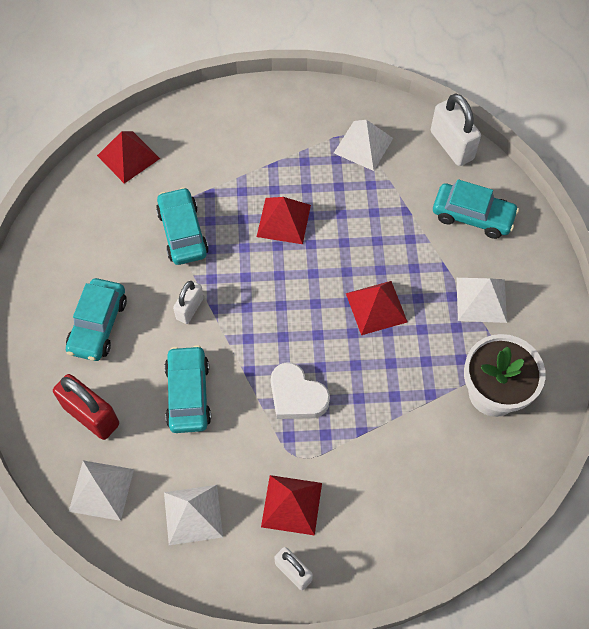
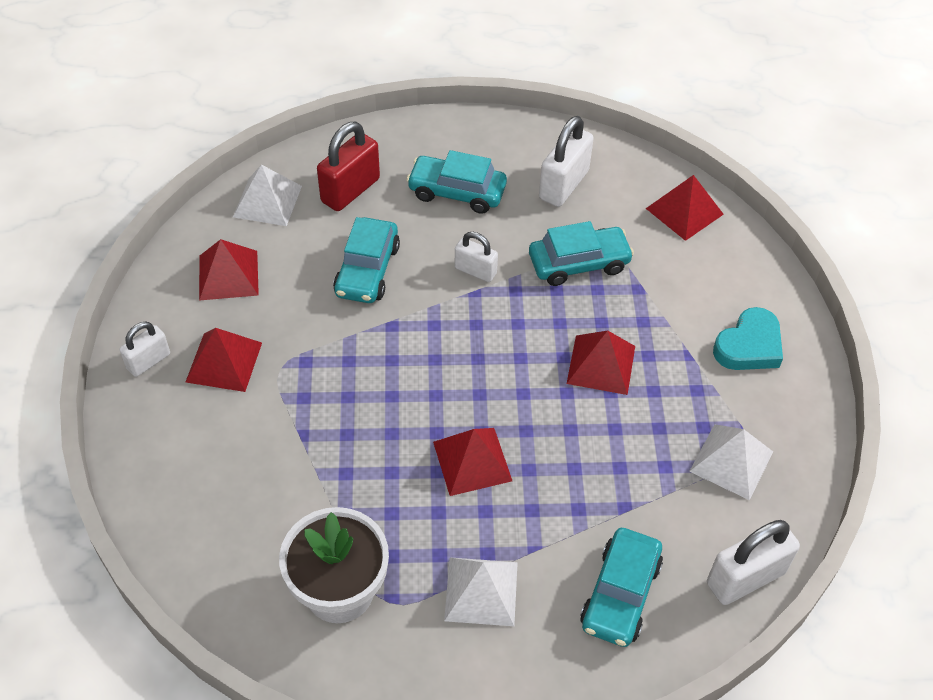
camera: 90 degrees right, 10 degrees down
turquoise car [164,345,211,433] -> turquoise car turned 105 degrees clockwise [333,217,400,303]
white pyramid [164,485,223,545] -> red pyramid [199,239,259,301]
white heart [271,362,330,419] -> none
none -> white padlock [539,116,594,207]
none -> turquoise heart [713,307,783,370]

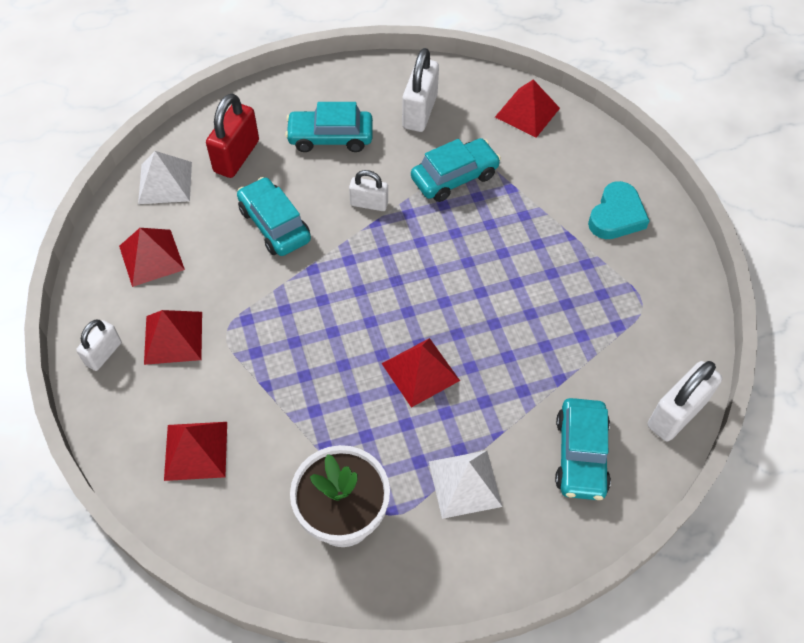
camera: 15 degrees left, 5 degrees up
turquoise car [333,217,400,303] -> turquoise car turned 150 degrees clockwise [237,177,311,256]
red pyramid [567,330,635,395] -> red pyramid moved to [164,422,227,481]
white pyramid [689,424,773,500] -> none

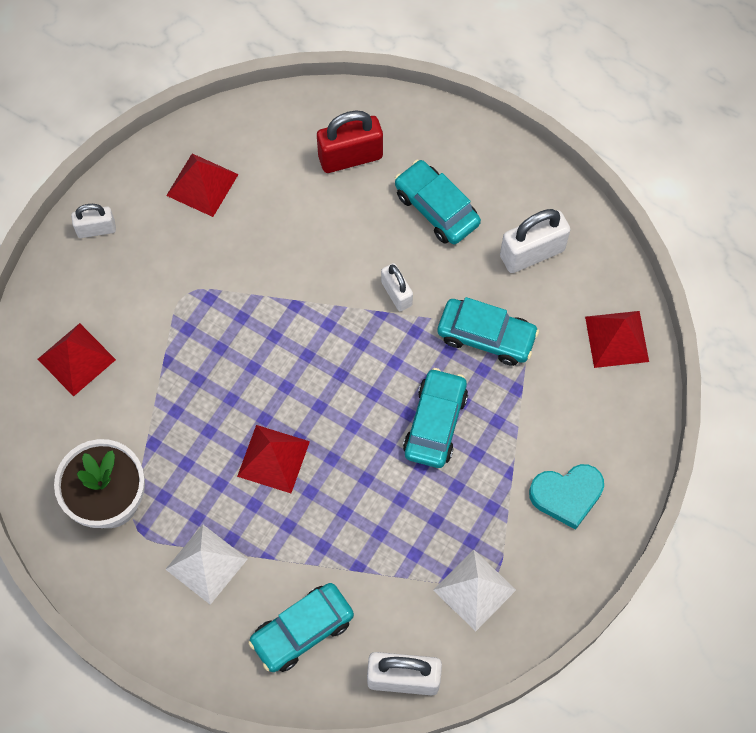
camera: 50 degrees right, 10 degrees up
white pyramid [138,151,192,204] -> white pyramid moved to [433,550,516,631]
red pyramid [144,310,202,365] -> none
turquoise car [237,177,311,256] -> turquoise car moved to [403,368,468,468]

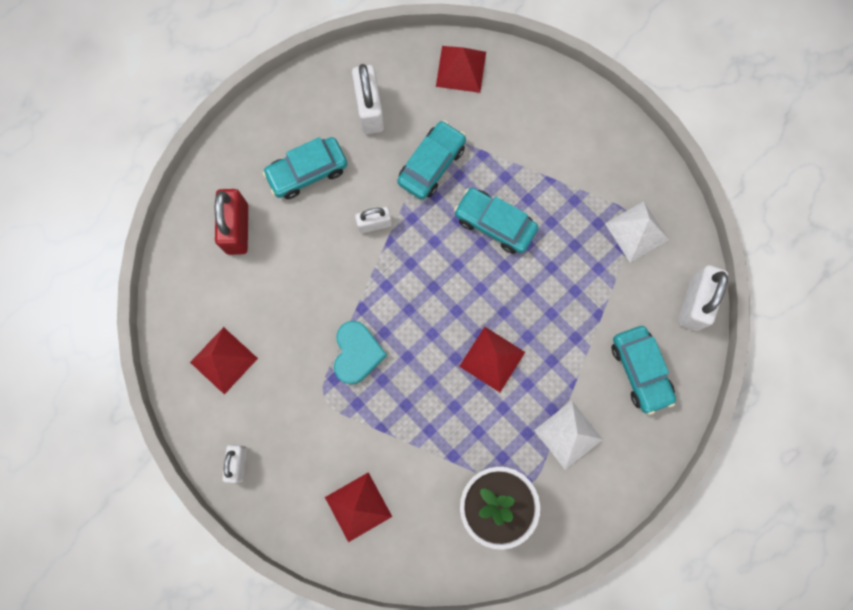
camera: 75 degrees left, 10 degrees up
turquoise heart [529,464,604,530] -> turquoise heart moved to [334,321,387,385]

